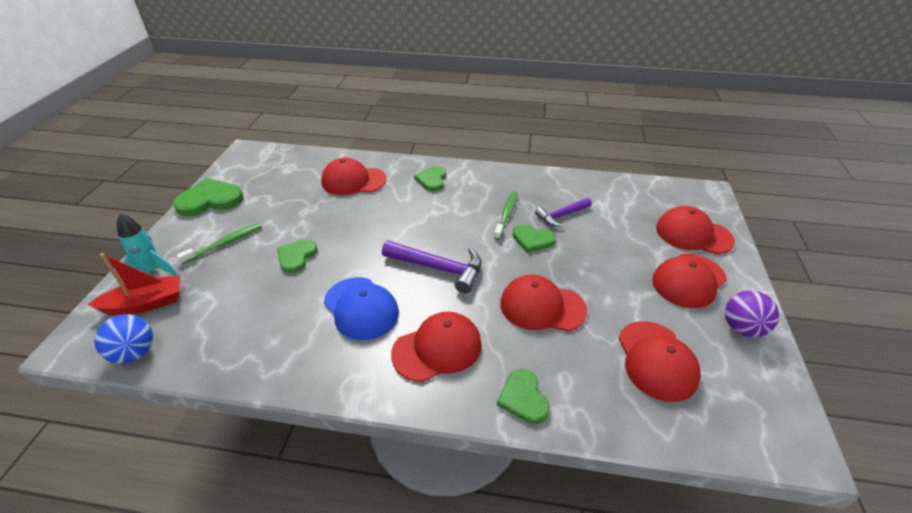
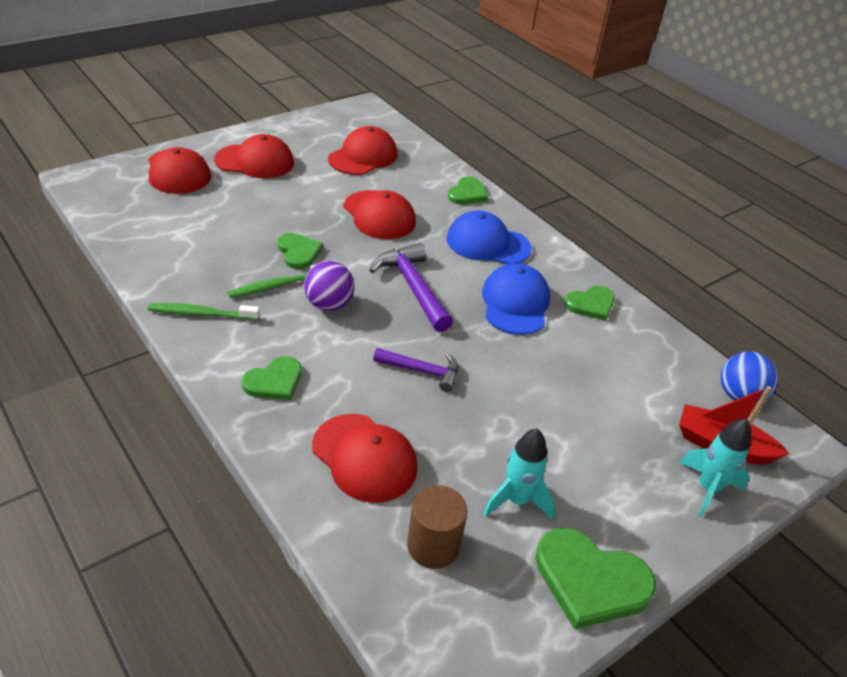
camera: 140 degrees left, 0 degrees up
green toothbrush [177,223,262,264] -> green toothbrush moved to [148,303,260,320]
green heart [277,239,317,273] -> green heart moved to [564,286,615,321]
red cap [391,312,482,382] -> blue cap [447,211,532,264]
purple hammer [535,198,592,227] -> purple hammer moved to [373,348,458,392]
purple ball [725,290,779,337] -> purple ball moved to [304,261,355,311]
none -> brown cylinder [407,486,468,569]
none -> turquoise rocket [483,428,556,520]

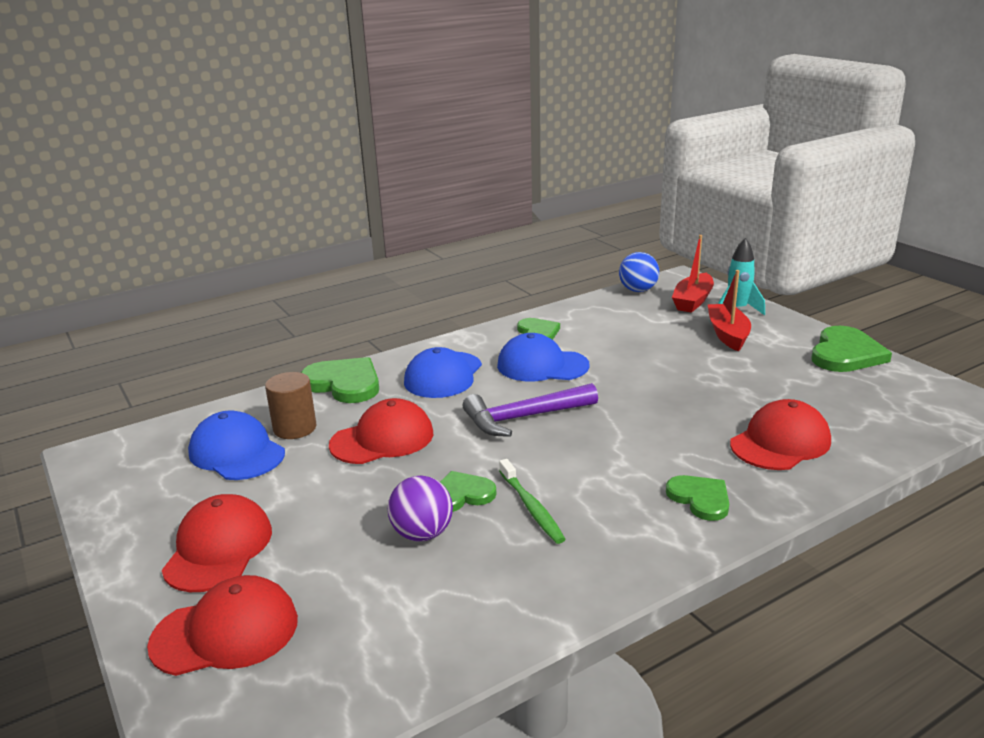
camera: 80 degrees left, 15 degrees down
green toothbrush [148,303,260,320] -> none
purple ball [304,261,355,311] -> purple ball moved to [388,476,453,541]
red cap [328,126,397,175] -> blue cap [188,410,285,480]
purple hammer [373,348,458,392] -> none
brown cylinder [407,486,468,569] -> brown cylinder moved to [265,372,316,439]
green heart [448,176,489,205] -> green heart [301,357,379,403], size x1.59
turquoise rocket [483,428,556,520] -> none
none -> red boat [707,270,751,351]

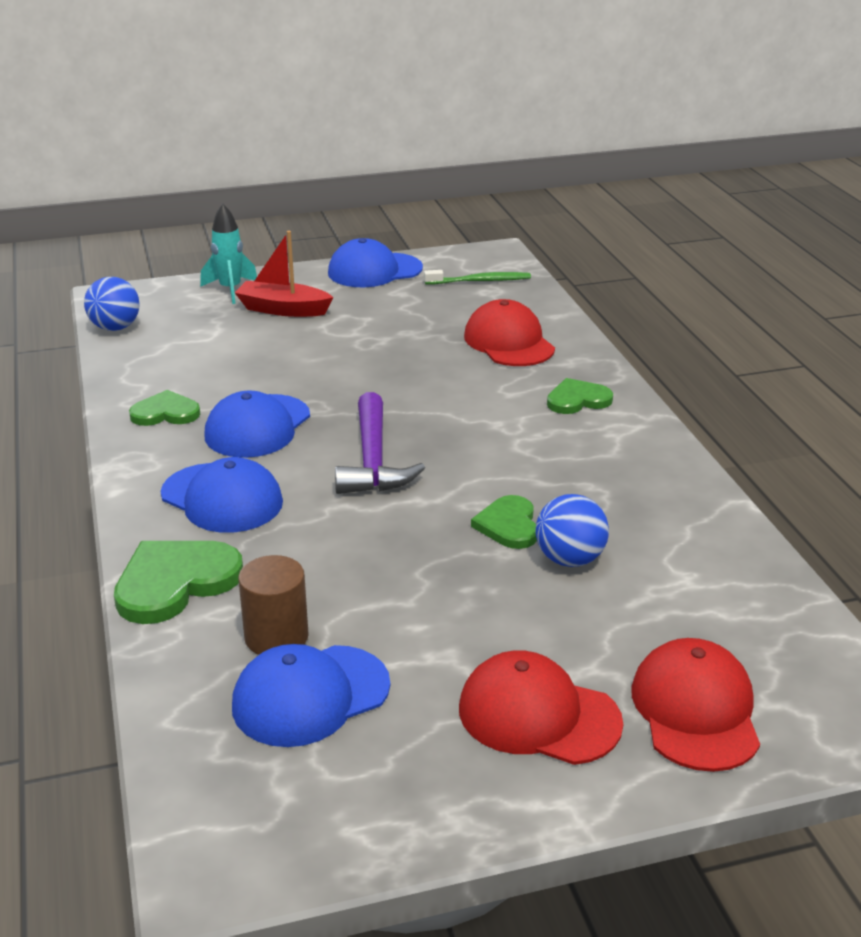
camera: 75 degrees left, 5 degrees up
red cap [329,398,433,464] -> none
purple ball [388,476,453,541] -> blue ball [535,494,609,567]
green toothbrush [499,459,566,544] -> green toothbrush moved to [424,270,531,284]
red boat [672,235,714,313] -> none
green heart [811,326,892,372] -> blue cap [328,238,423,287]

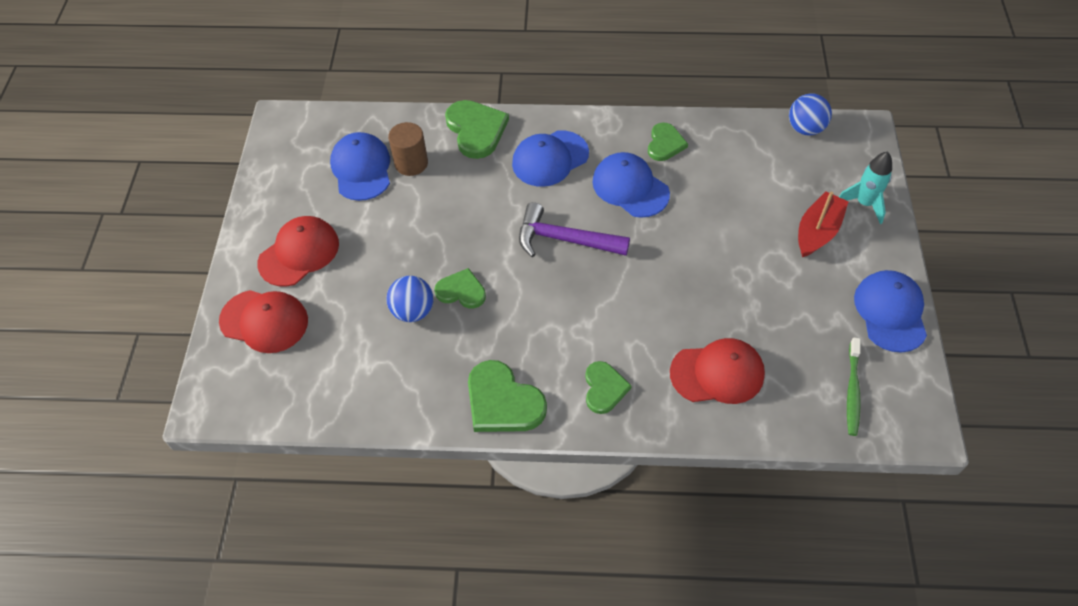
camera: 110 degrees right, 25 degrees up
none -> green heart [468,360,547,432]

